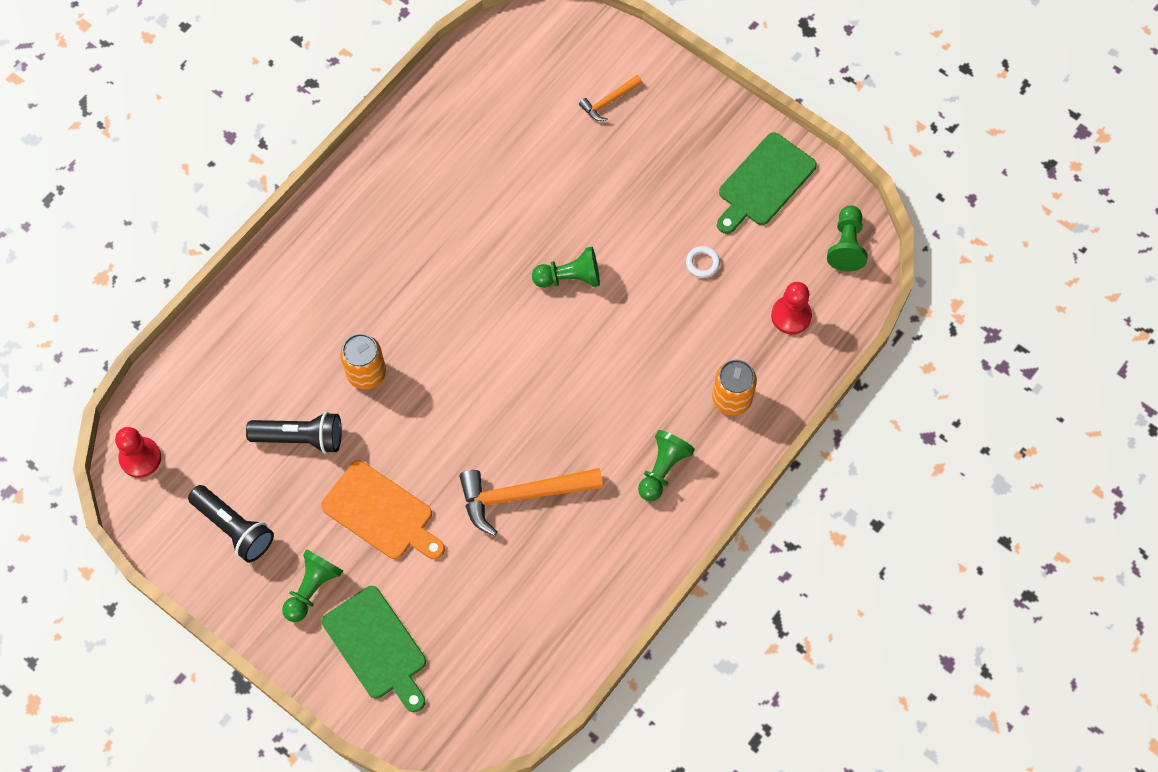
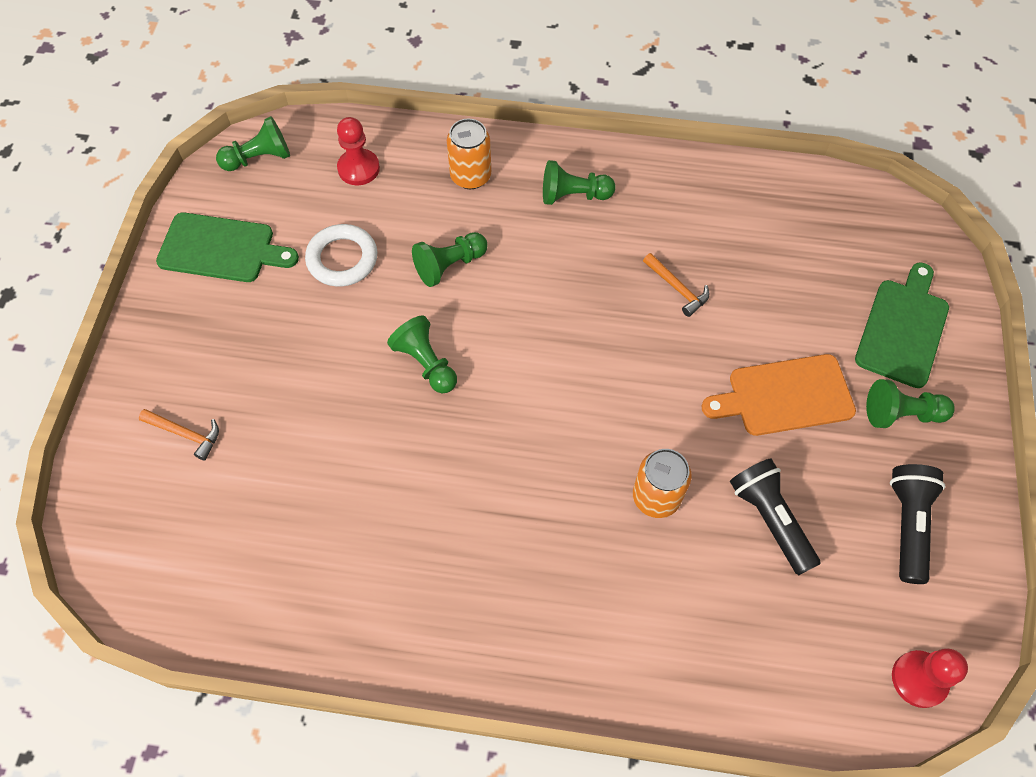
camera: 120 degrees left, 5 degrees down
orange cutting board [321,460,445,559] -> orange cutting board turned 105 degrees counterclockwise [702,354,856,436]
orange hammer [459,468,603,536] -> orange hammer [643,253,709,317], size x0.52
white ring [686,246,720,278] -> white ring [305,224,377,287], size x1.89
none -> green pawn [412,232,487,287]

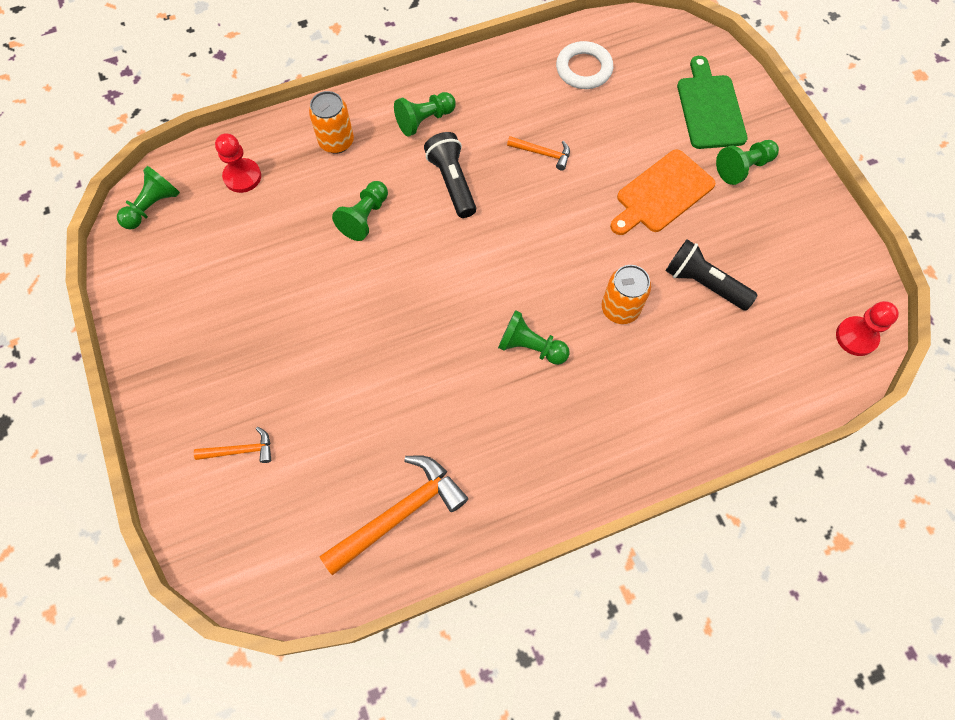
camera: 30 degrees left, 5 degrees up
green cutting board [156,212,299,282] -> none
white ring [305,224,377,287] -> white ring moved to [556,41,613,89]
green pawn [387,315,457,393] -> green pawn moved to [498,310,570,365]
black flashlight [890,464,945,584] -> black flashlight moved to [424,132,476,218]
none -> orange hammer [320,455,468,576]

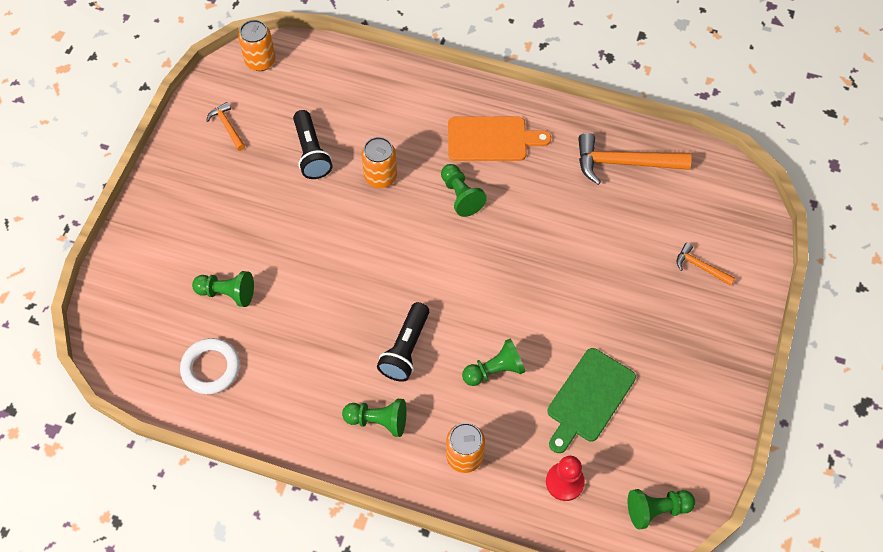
camera: 140 degrees left, 5 degrees down
orange hammer [507,136,570,171] -> orange hammer moved to [206,102,245,151]
orange cutting board [610,149,715,235] -> orange cutting board moved to [448,117,551,161]
green cutting board [677,56,747,149] -> green cutting board moved to [547,348,636,453]
green pawn [716,140,779,185] -> green pawn moved to [192,271,254,307]
red pawn [836,301,899,356] -> orange can [238,20,275,71]

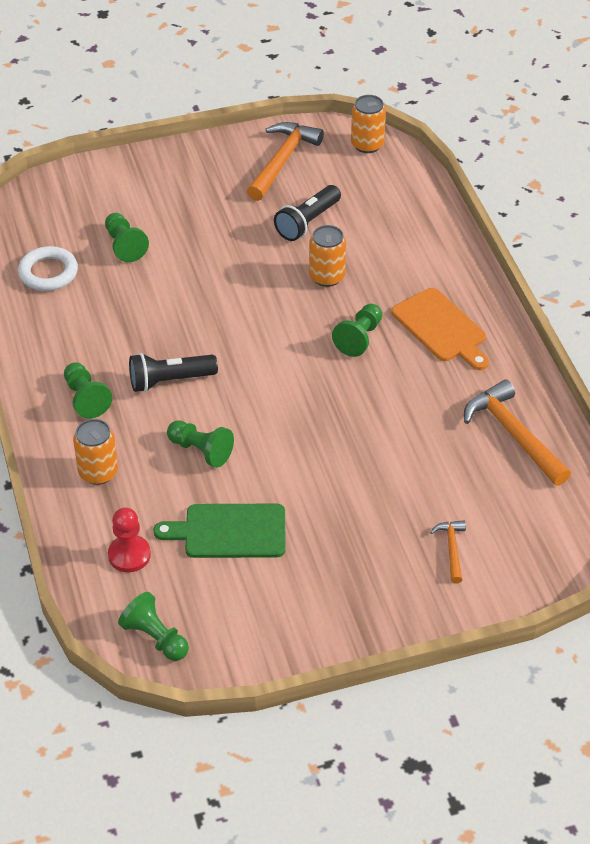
camera: 55 degrees right, 15 degrees down
orange hammer [206,102,245,151] -> orange hammer [247,122,324,201], size x1.93

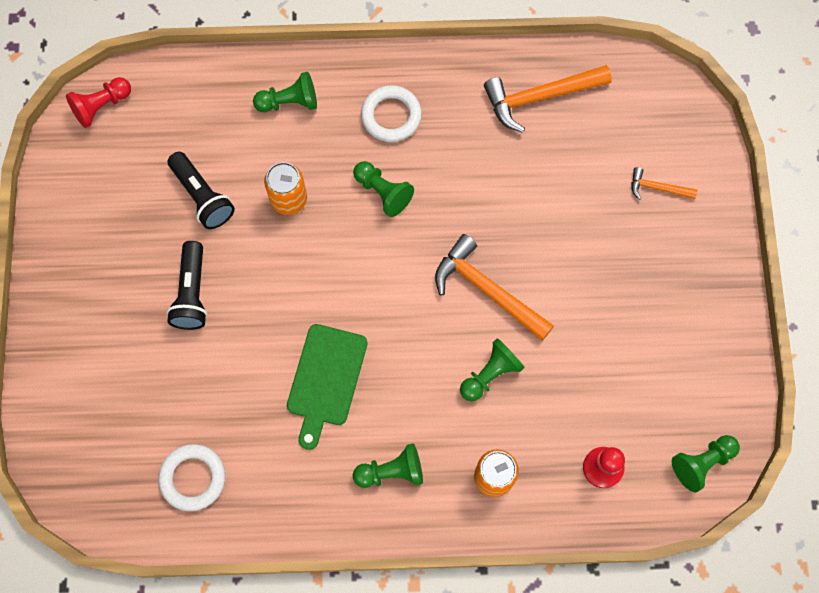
camera: 75 degrees left, 25 degrees up
green pawn [105,213,149,262] -> green pawn moved to [253,72,317,112]
black flashlight [129,353,218,392] -> black flashlight moved to [167,241,207,330]
green cutting board [153,504,285,558] -> green cutting board moved to [287,324,367,450]
orange hammer [247,122,324,201] -> orange hammer moved to [435,234,554,341]
orange can [351,95,386,153] -> red pawn [66,77,131,128]
orange cutting board [391,288,489,370] -> white ring [361,85,422,142]

